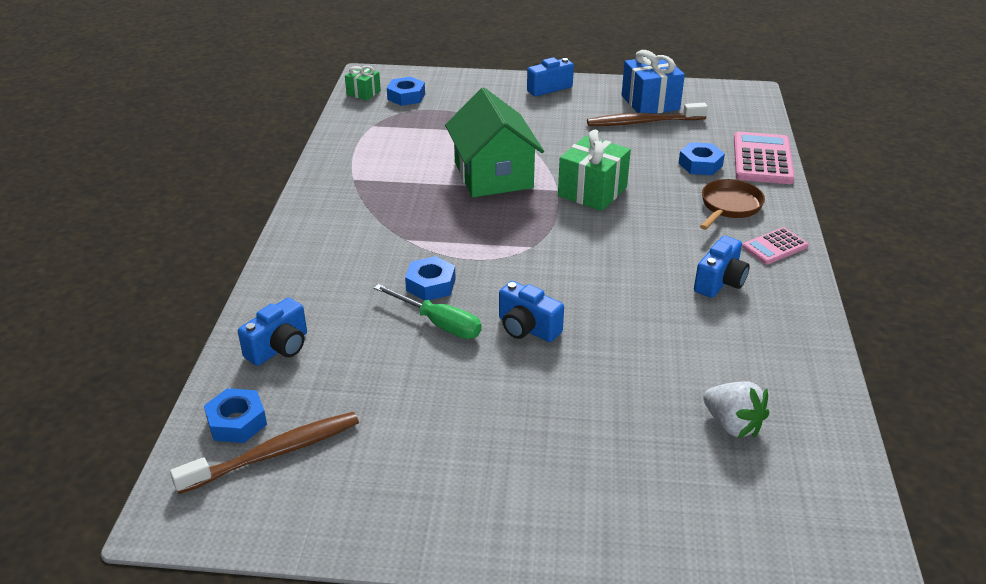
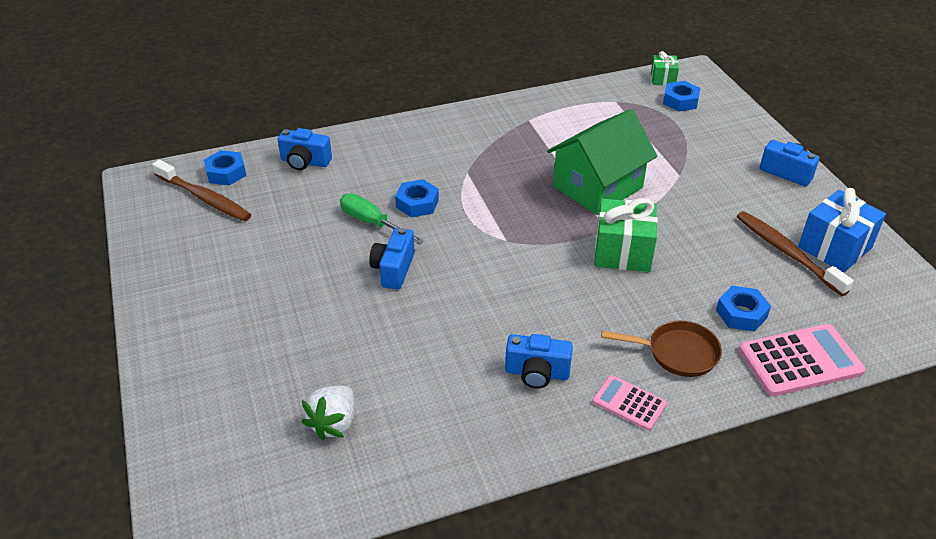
camera: 65 degrees right, 5 degrees up
green screwdriver [374,284,482,339] -> green screwdriver turned 120 degrees clockwise [340,193,424,244]

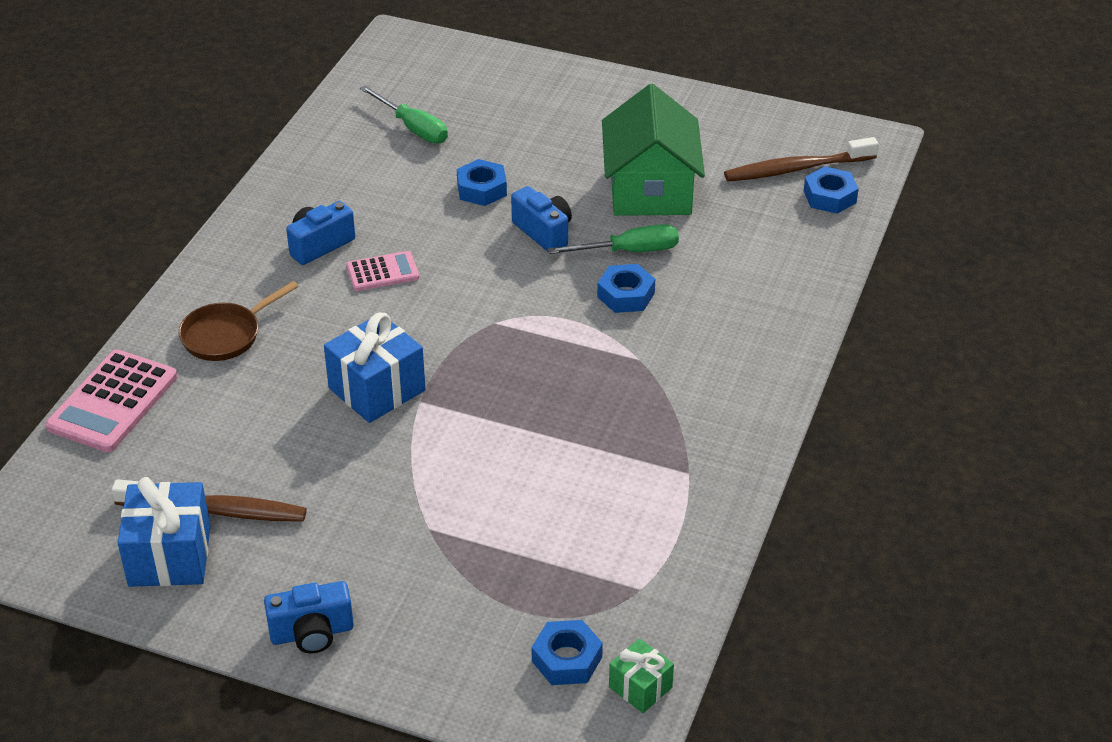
camera: 130 degrees right, 0 degrees up
blue camera [278,128,332,170] -> none
white strawberry [302,386,355,441] -> green screwdriver [360,85,448,144]
green house [547,109,657,215] -> green house moved to [602,84,705,216]
pink calculator [592,375,667,431] -> pink calculator moved to [346,251,419,291]
green gift [595,198,658,272] -> blue gift [324,313,426,423]
blue nut [716,286,771,332] -> blue nut moved to [457,159,507,206]

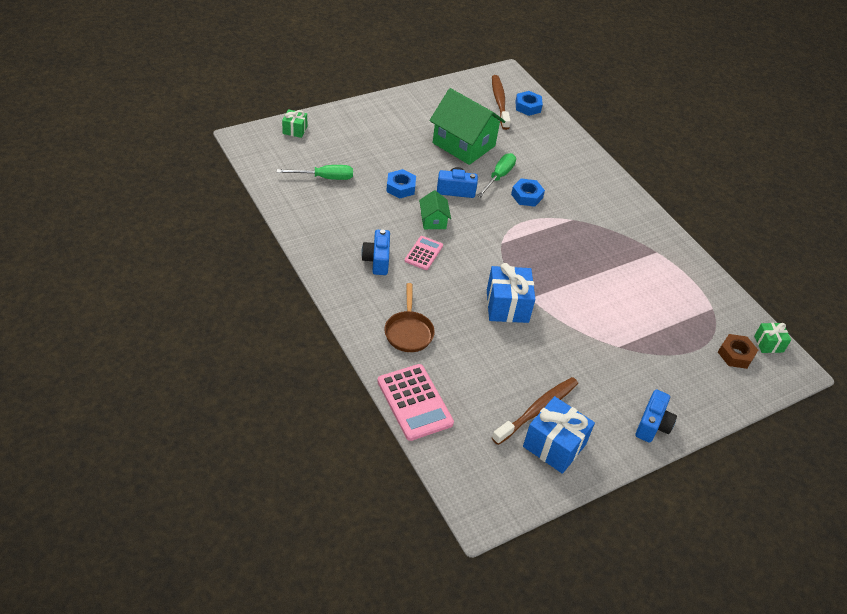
camera: 55 degrees left, 5 degrees up
blue nut [532,620,603,685] -> brown nut [718,334,758,369]
brown toothbrush [724,137,879,181] -> brown toothbrush turned 150 degrees clockwise [492,75,511,130]
none -> green gift [282,109,307,138]
none -> green house [419,190,451,229]

